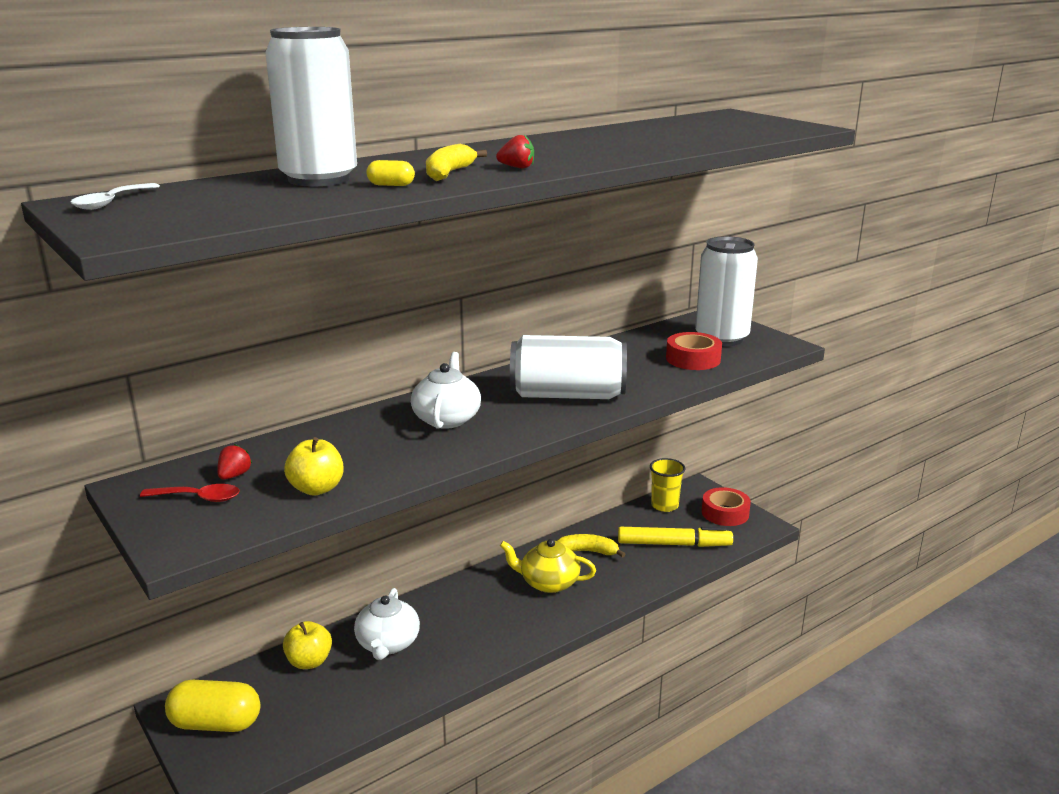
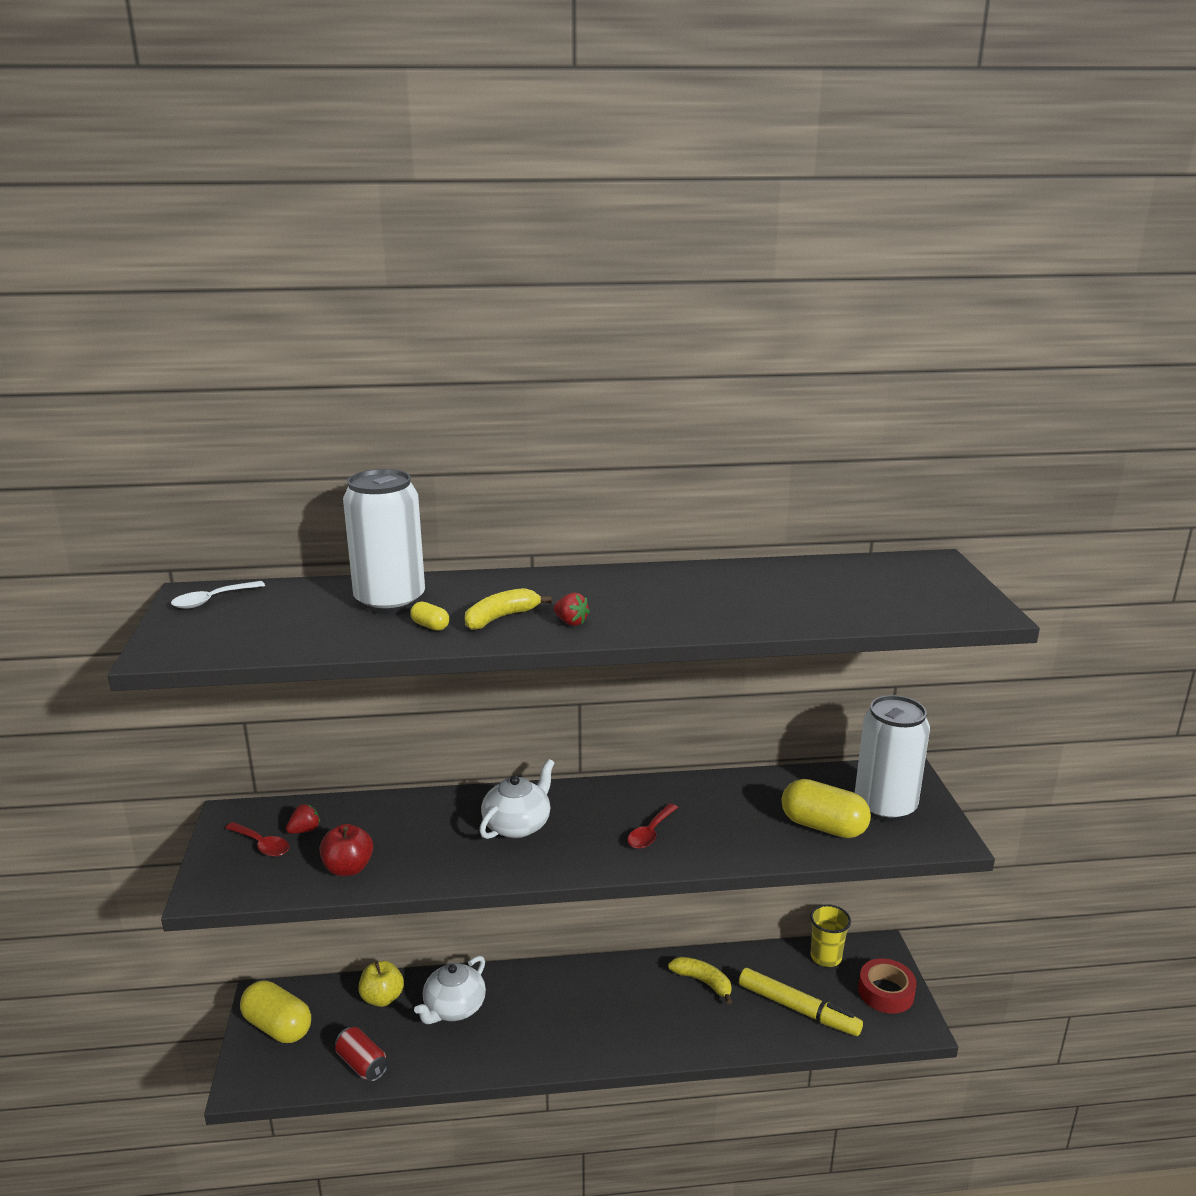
camera: 30 degrees right, 0 degrees up
yellow apple [284,437,344,496] -> red apple [319,824,373,876]
yellow teapot [500,539,596,593] -> none
white can [510,335,627,399] -> red spoon [627,804,678,849]
red tape [666,332,722,370] -> yellow capsule [782,779,871,838]
none -> red can [335,1027,389,1082]

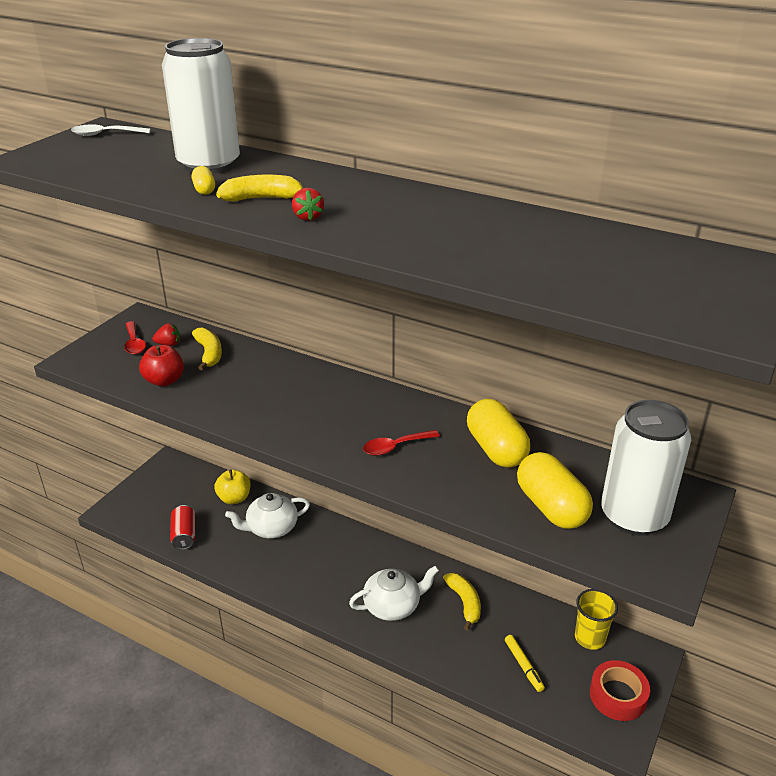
camera: 35 degrees right, 10 degrees up
yellow capsule [240,980,311,1043] -> yellow capsule moved to [467,399,530,468]
white teapot [479,759,554,839] -> white teapot moved to [349,566,439,621]
yellow marker [739,968,863,1036] -> yellow marker [505,635,545,692], size x0.54
none -> yellow banana [192,328,222,370]

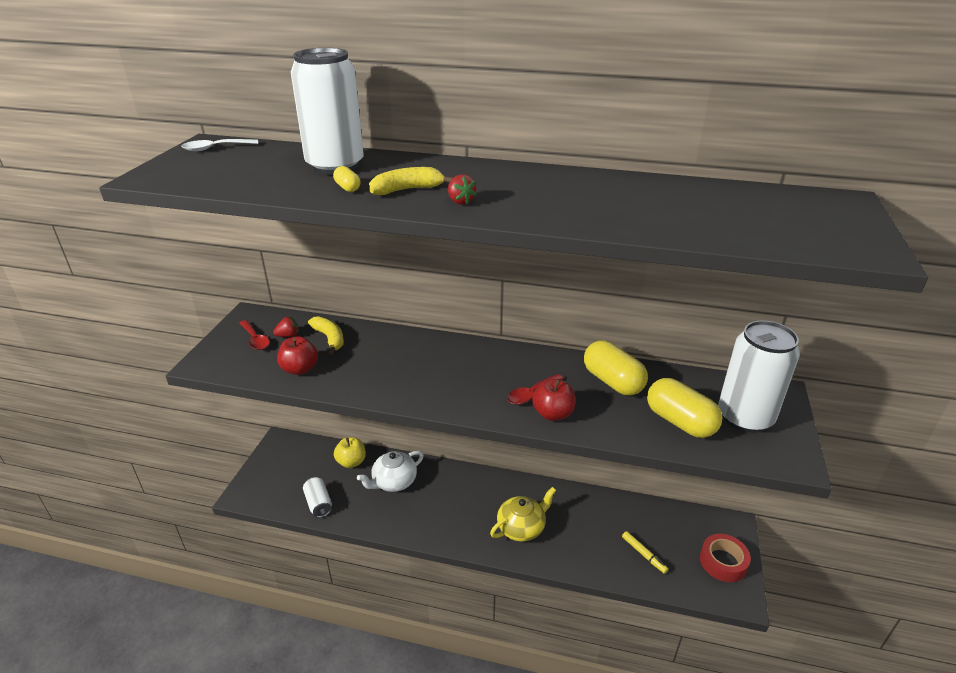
camera: 15 degrees left, 0 degrees up
red can [170,505,195,550] -> white can [303,477,332,518]
white teapot [349,566,439,621] -> yellow teapot [490,487,556,542]
yellow banana [443,573,481,631] -> none
yellow cup [575,589,618,650] -> none
none -> red apple [532,379,575,421]

